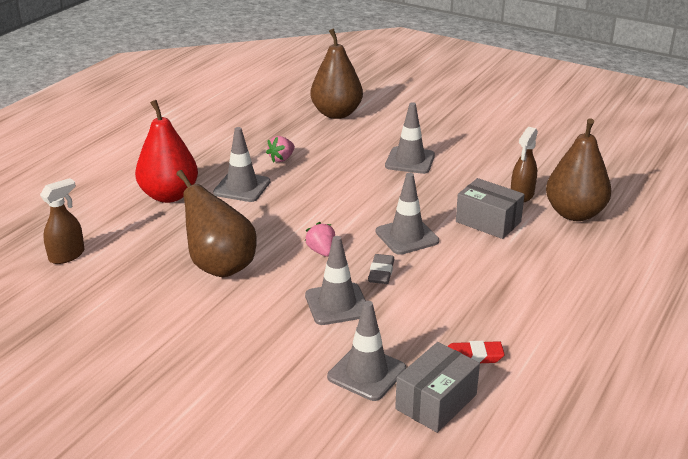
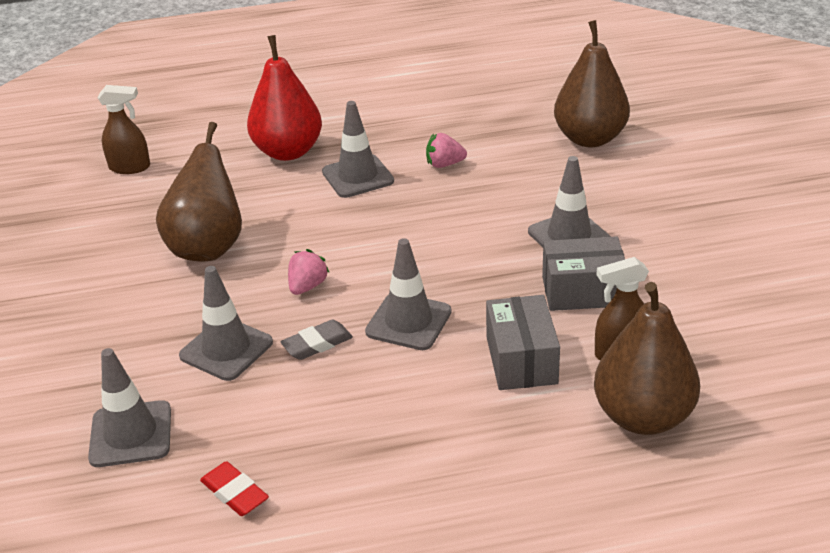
camera: 50 degrees right, 5 degrees up
grey box [395,342,480,433] -> grey box moved to [542,236,625,311]

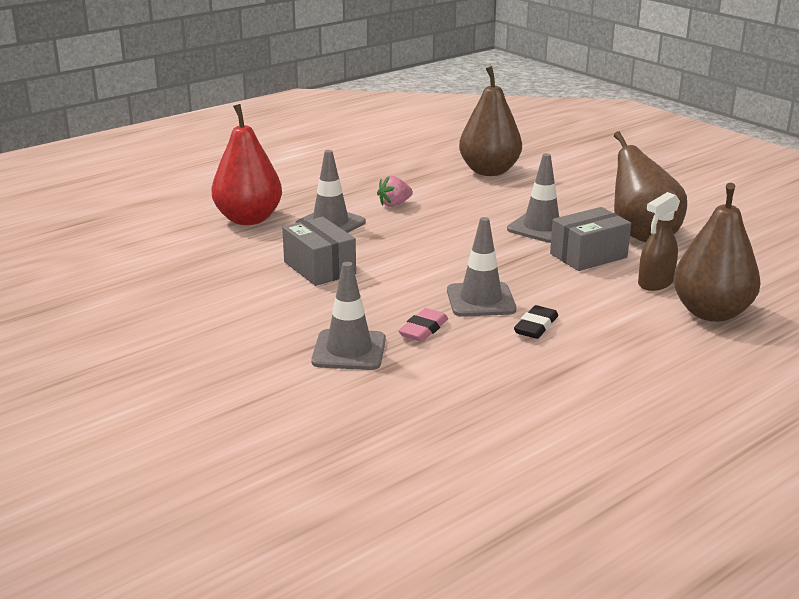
camera: 30 degrees left, 10 degrees down
grey traffic cone [88,348,171,467] -> none
brown spray bottle [97,85,150,174] -> none
brown pear [156,122,242,261] -> brown pear moved to [614,131,687,242]
red eraser [200,461,269,516] -> none
grey eraser [280,319,353,360] -> pink eraser [398,308,448,342]
pink strawberry [288,249,330,295] -> none
grey box [486,295,560,390] -> grey box moved to [282,217,356,286]
none -> black eraser [514,305,558,339]

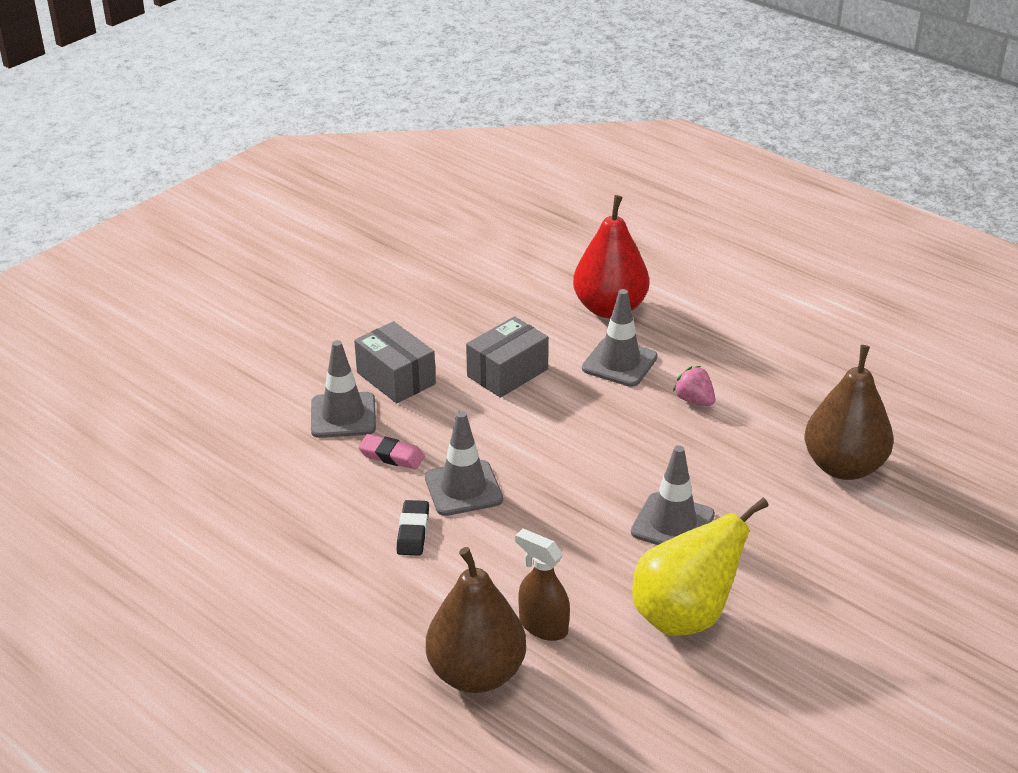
camera: 80 degrees right, 10 degrees up
black eraser [514,305,558,339] -> black eraser turned 75 degrees clockwise [397,500,429,556]
grey box [550,207,631,271] -> grey box moved to [354,321,436,403]
brown pear [614,131,687,242] -> yellow pear [632,498,769,636]

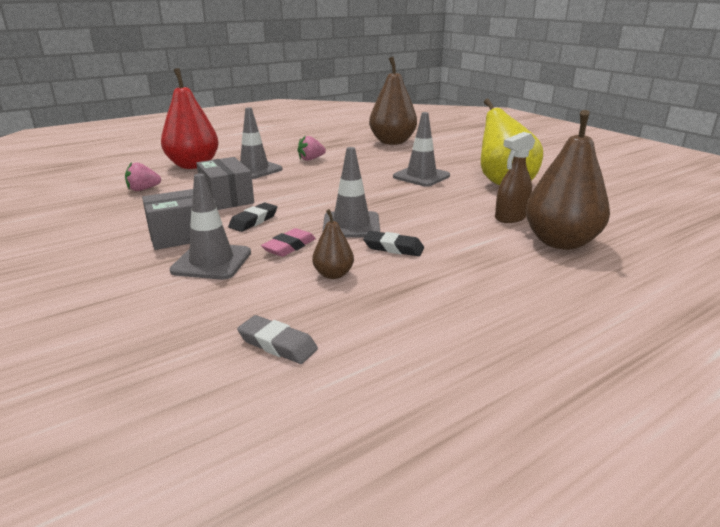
camera: 75 degrees left, 10 degrees down
none -> pink strawberry [125,162,161,191]
none -> black eraser [228,203,277,232]
none -> grey eraser [237,315,318,364]
none -> brown pear [312,209,354,279]

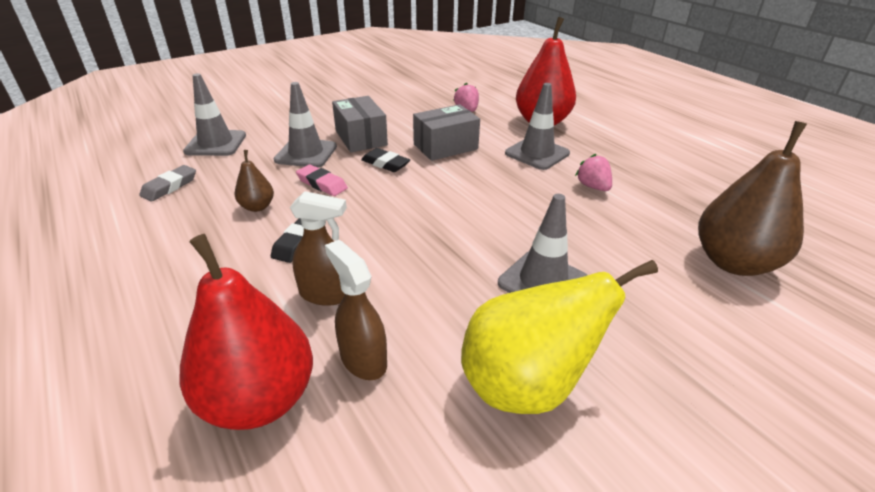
camera: 90 degrees right, 10 degrees up
grey traffic cone [323,147,380,238] -> grey traffic cone moved to [183,73,246,156]
brown pear [526,110,610,250] -> red pear [180,234,313,430]
none -> brown spray bottle [290,191,347,306]

